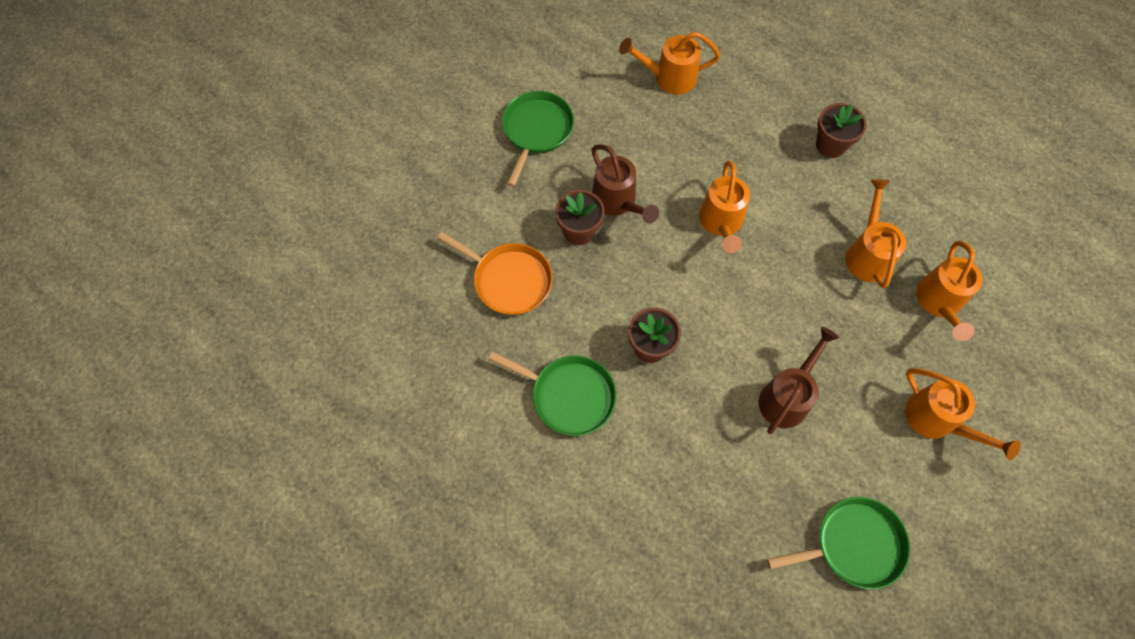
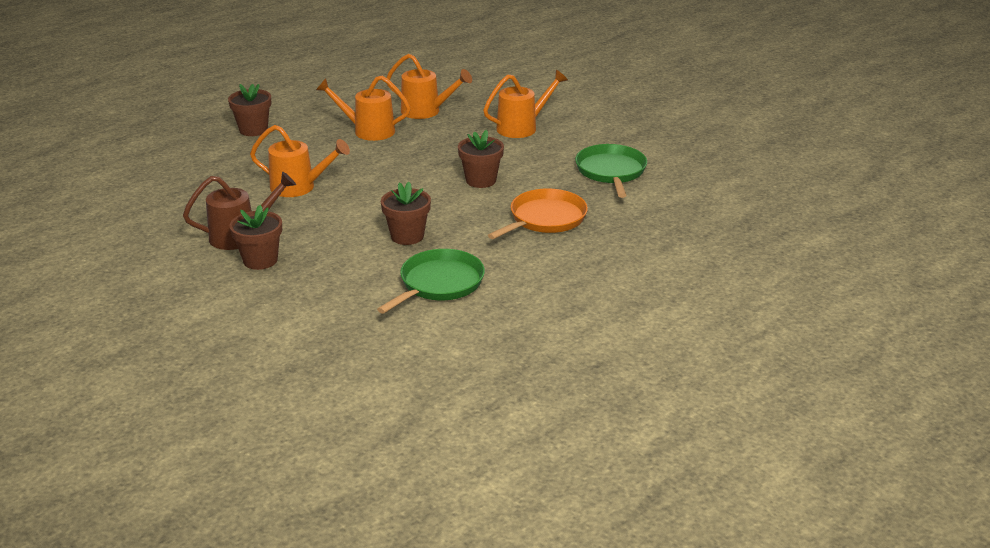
camera: 80 degrees left, 35 degrees down
orange pan [437,232,553,315] -> orange pan moved to [488,188,588,239]
green pan [502,91,574,187] -> none
orange watering can [619,32,721,95] -> none
brown watering can [759,327,839,434] -> brown flower pot [458,130,504,188]

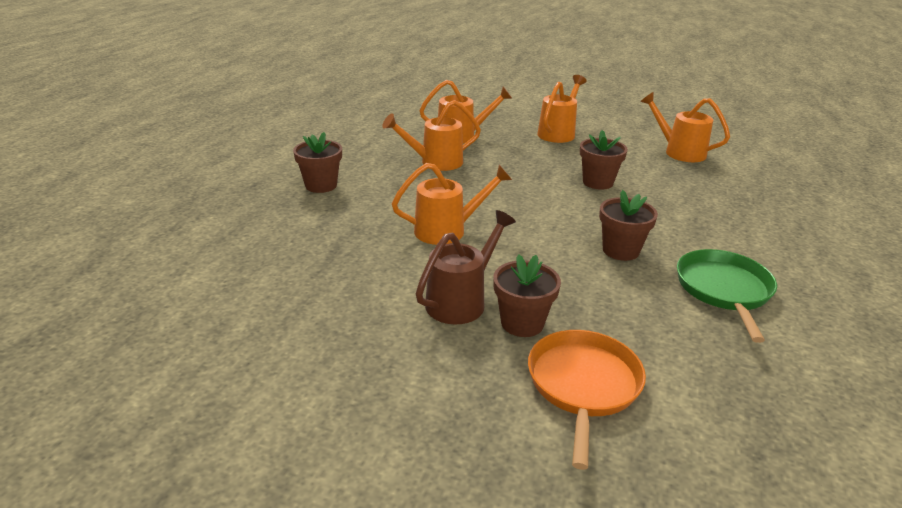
camera: 30 degrees left, 0 degrees up
orange pan [488,188,588,239] -> orange pan moved to [528,330,646,470]
green pan [575,144,647,198] -> orange watering can [640,92,730,162]

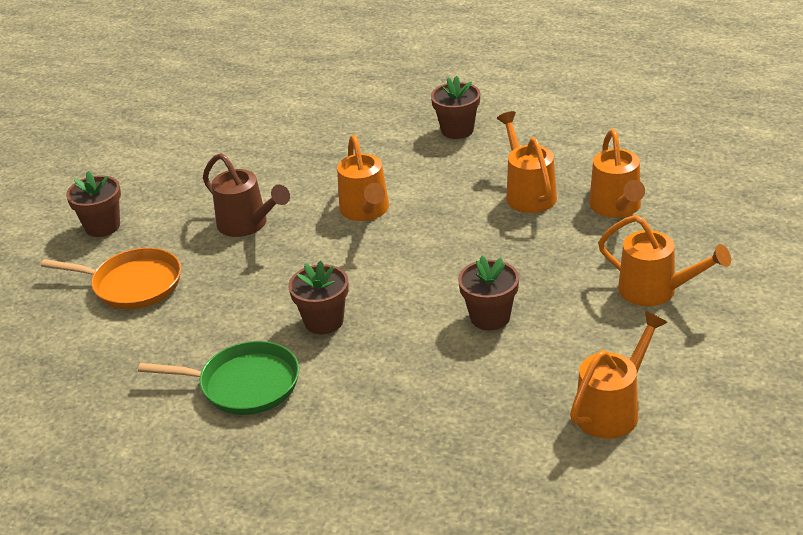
camera: 95 degrees right, 5 degrees up
brown flower pot [493,255,561,337] -> brown flower pot moved to [66,171,121,237]

